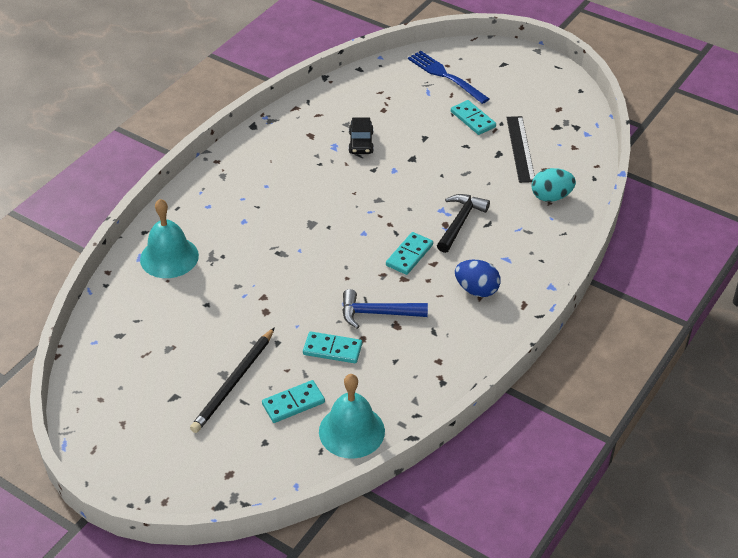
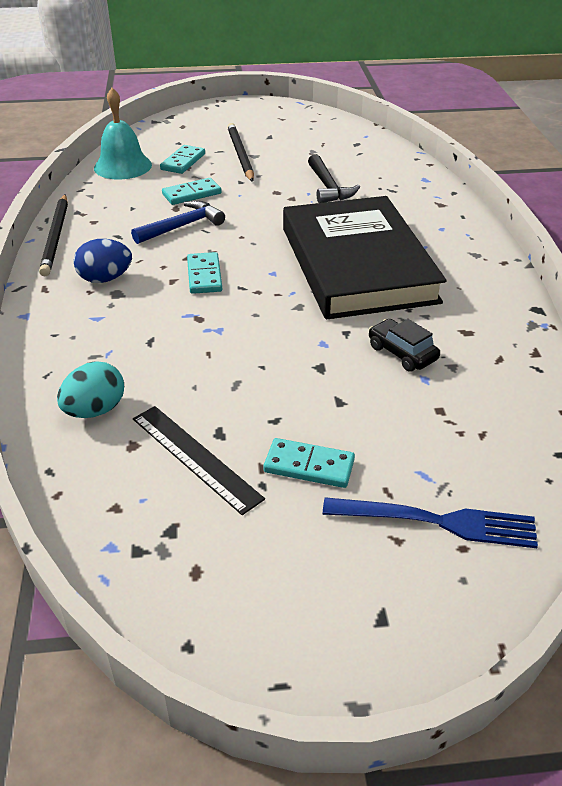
camera: 140 degrees right, 5 degrees down
turquoise bell [140,199,199,278] -> none
black hammer [437,194,490,253] -> black hammer moved to [308,154,360,203]
none -> black pencil [39,194,68,276]
none -> black book [283,196,447,319]

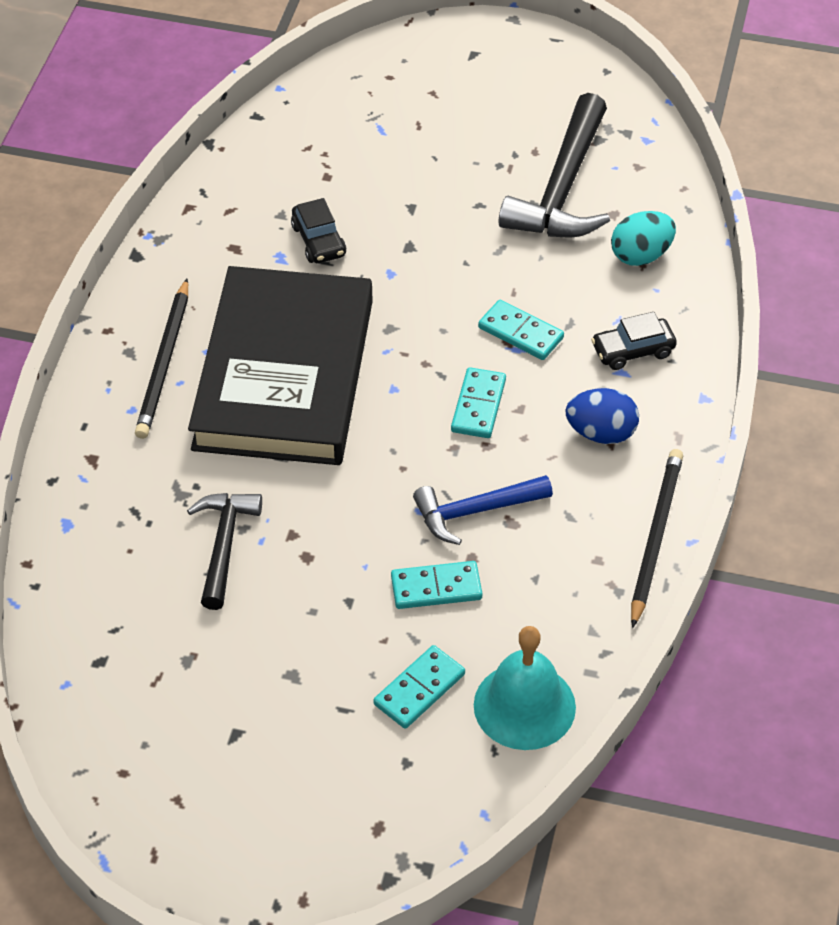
camera: 160 degrees left, 10 degrees up
black ruler [133,406,265,515] -> black hammer [499,93,610,238]
black pencil [227,123,254,182] -> black pencil moved to [135,278,188,439]
turquoise domino [263,438,355,488] -> turquoise domino moved to [478,300,564,360]
blue fork [323,497,538,548] -> none
none -> black car [591,312,677,370]

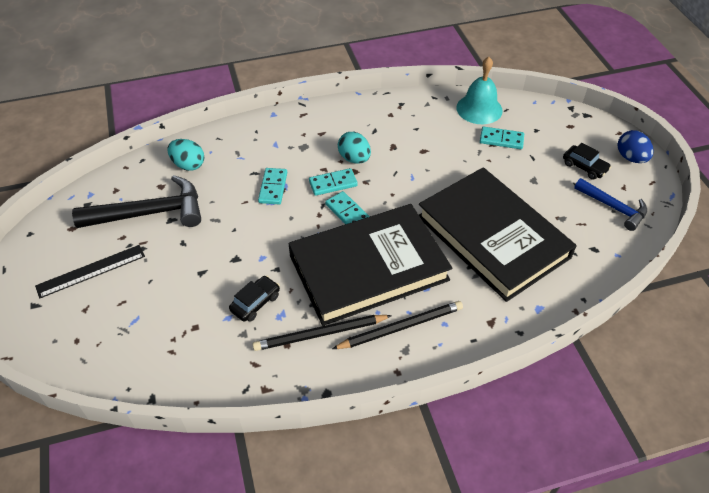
camera: 120 degrees left, 0 degrees up
black hammer [187,493,262,610] -> black book [419,167,577,302]
turquoise domino [391,561,482,609] -> turquoise domino moved to [325,191,370,224]
blue hammer [413,475,553,545] -> blue hammer moved to [574,178,647,231]
blue egg [566,388,639,444] -> blue egg moved to [618,130,654,163]
black car [591,312,677,370] -> black car moved to [563,143,611,180]
black pencil [631,449,683,628] -> black pencil moved to [253,315,392,351]
none -> black ruler [35,245,145,298]
none -> turquoise egg [338,132,371,164]

